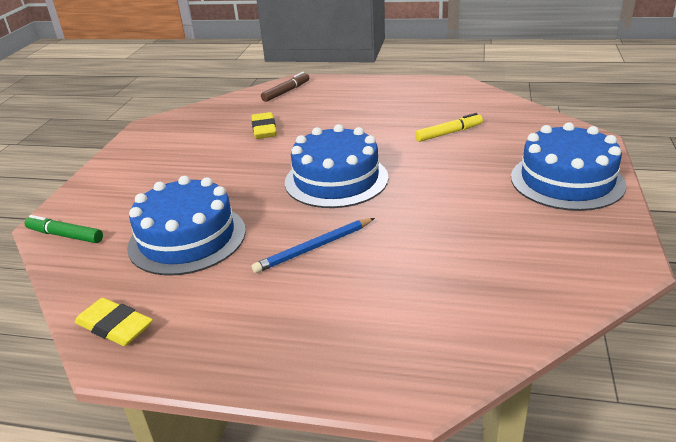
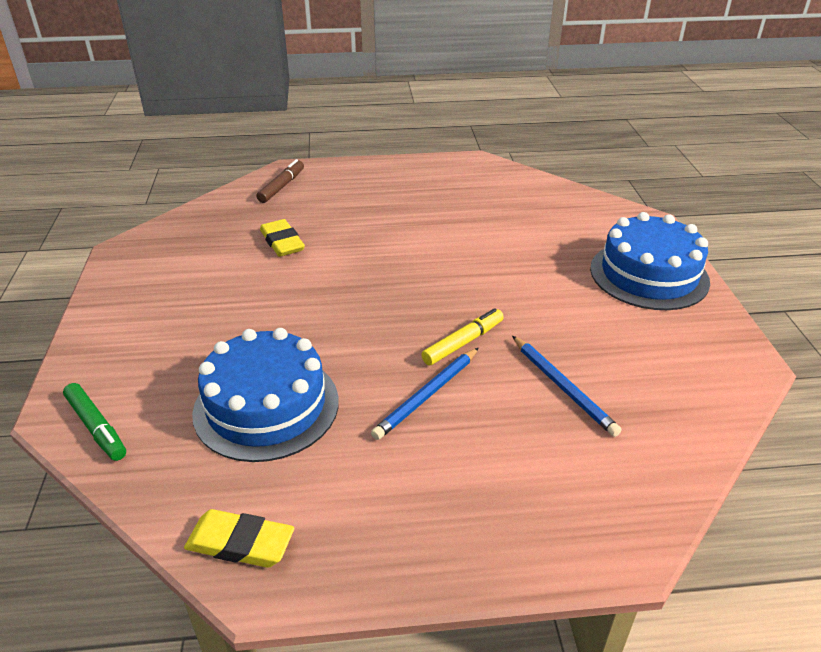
camera: 20 degrees left, 5 degrees up
green marker [24,215,103,243] -> green marker turned 135 degrees counterclockwise [63,383,126,461]
blue cake [285,124,389,208] -> none
yellow marker [415,113,483,142] -> yellow marker moved to [421,308,504,365]
none -> blue pencil [512,336,622,437]

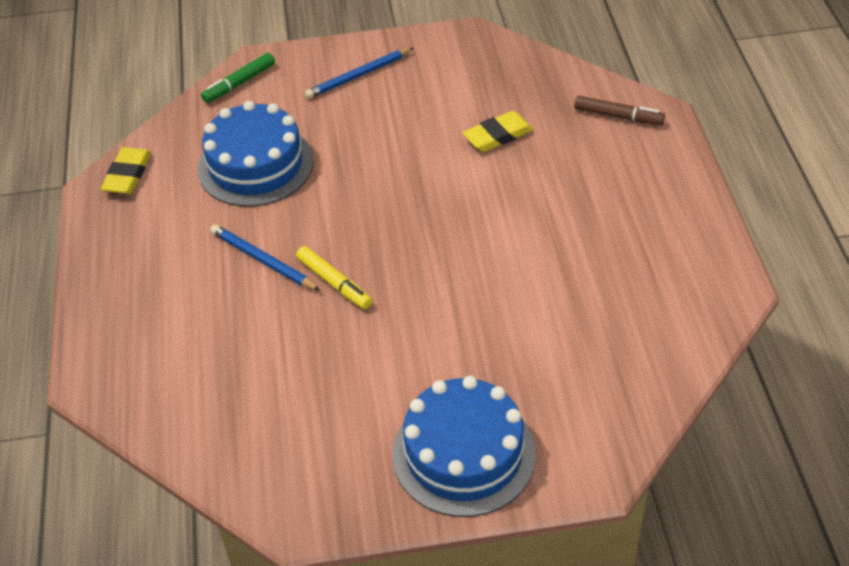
camera: 90 degrees right, 10 degrees up
blue pencil [512,336,622,437] -> blue pencil moved to [305,48,414,99]

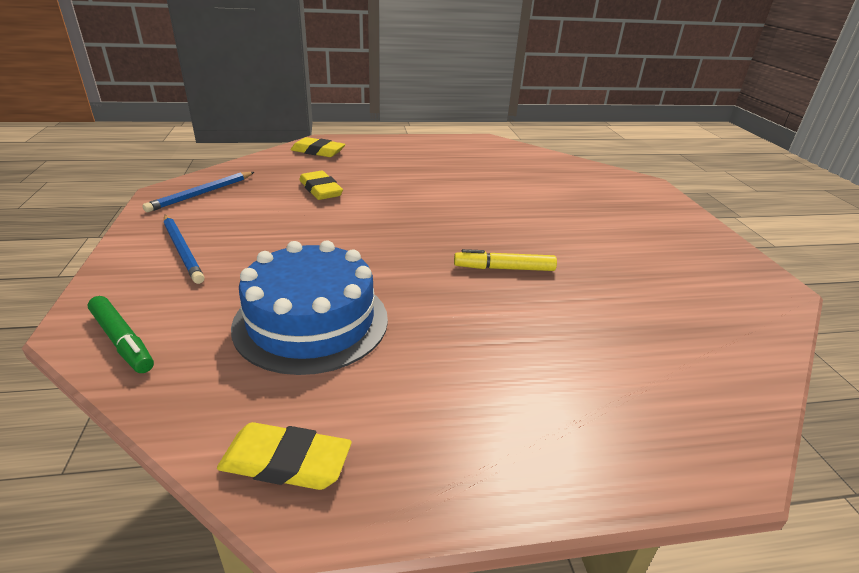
camera: 95 degrees left, 15 degrees down
blue pencil [210,224,320,291] -> blue pencil moved to [142,172,254,212]
yellow marker [296,246,372,309] -> yellow marker turned 135 degrees counterclockwise [454,249,557,271]
blue cake [392,376,536,517] -> none
brown marker [574,96,665,125] -> yellow eraser [290,137,345,157]

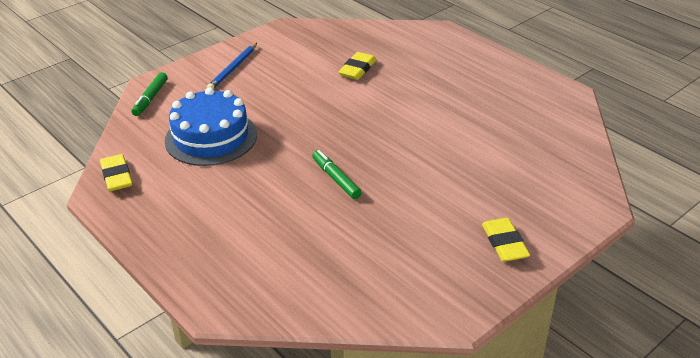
camera: 60 degrees right, 5 degrees up
blue pencil [142,172,254,212] -> none
yellow eraser [290,137,345,157] -> yellow eraser moved to [482,218,530,262]
yellow marker [454,249,557,271] -> green marker [312,150,362,199]

